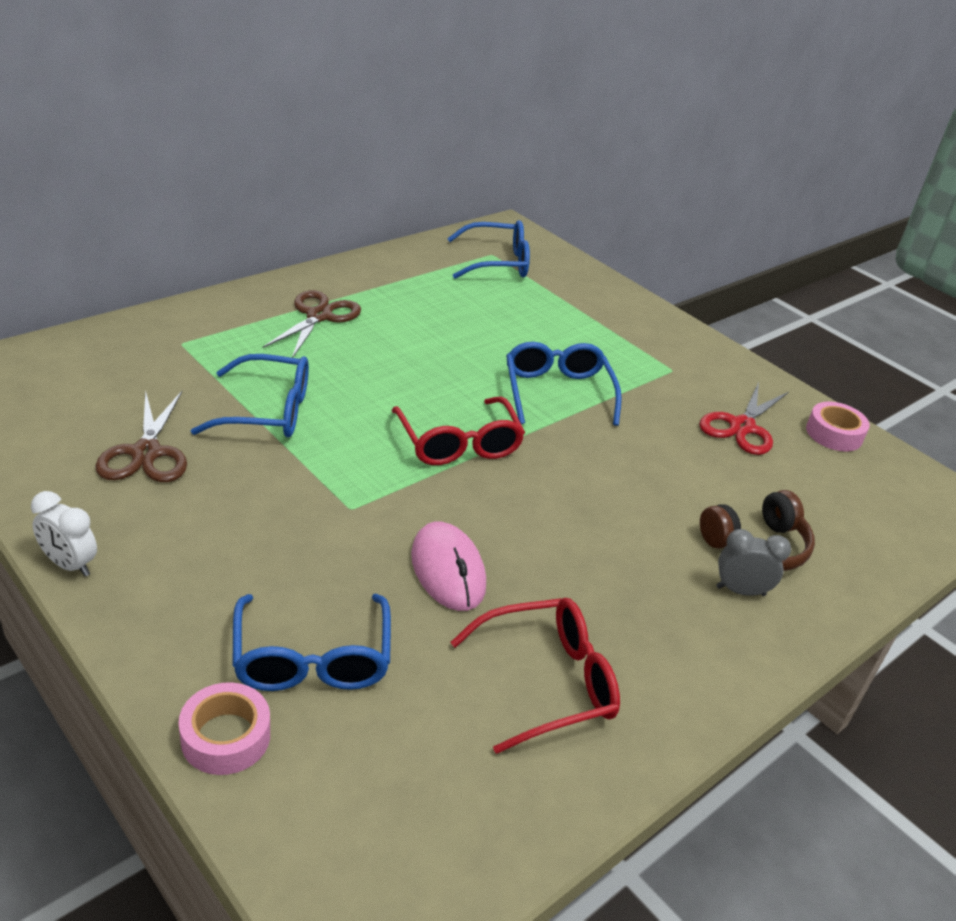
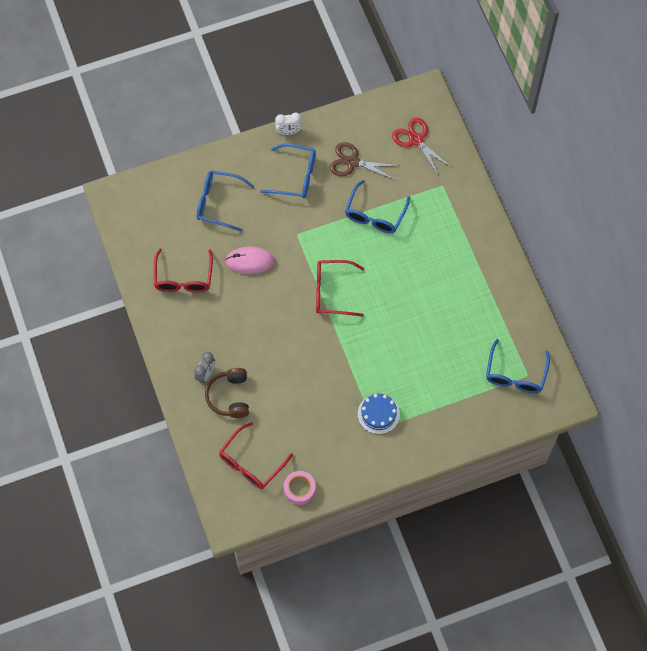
camera: 115 degrees right, 30 degrees up
white clock [31,491,97,576] -> white clock turned 150 degrees counterclockwise [275,113,301,135]
pink tape [179,682,270,775] -> none
brown scissors [263,290,361,358] -> none
blue glasses [506,342,622,426] -> blue glasses moved to [260,143,316,198]
red scissors [699,382,788,455] -> red scissors moved to [392,118,452,175]
none -> red glasses [219,422,293,489]
none -> blue cake [358,394,400,434]

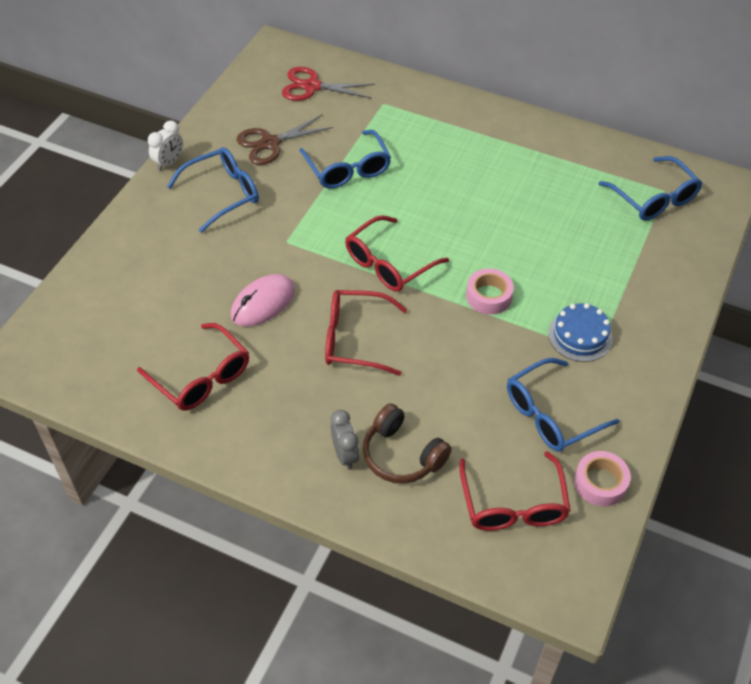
camera: 45 degrees left, 15 degrees down
blue glasses [197,170,255,232] -> blue glasses moved to [507,358,620,452]
none -> red glasses [325,290,407,376]
none -> pink tape [466,268,514,315]

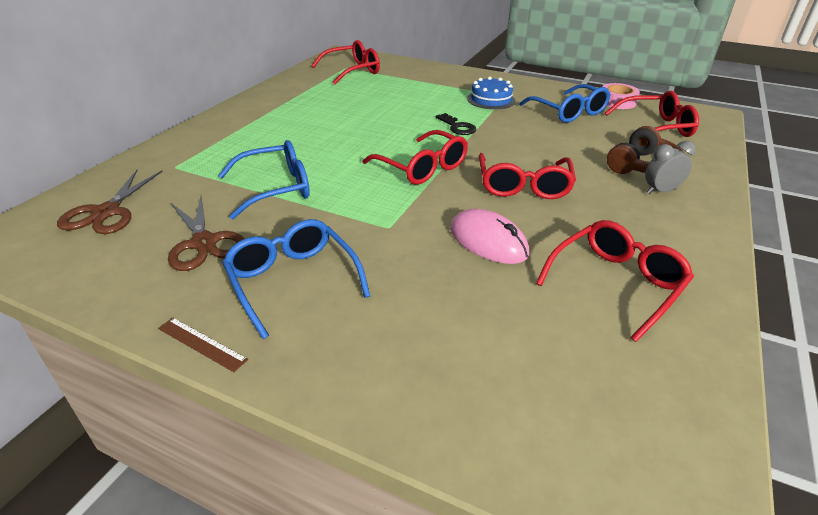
camera: 90 degrees left, 15 degrees down
white clock [148,121,183,171] -> brown ruler [158,318,248,372]
red scissors [282,67,375,101] -> brown scissors [57,170,162,234]
pink tape [466,268,514,315] -> black key [436,113,476,135]
blue glasses [598,156,702,221] -> red glasses [311,40,380,85]

